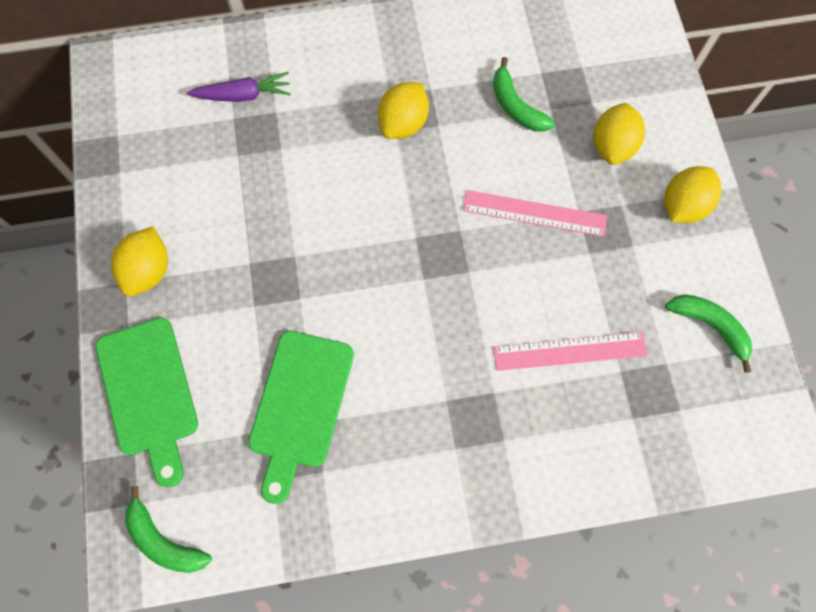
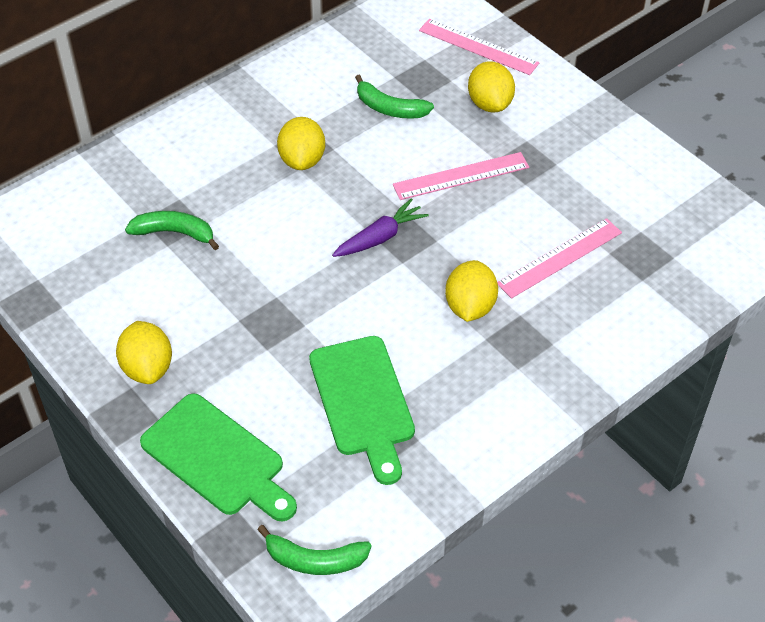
camera: 30 degrees left, 20 degrees down
purple carrot [187,72,291,102] -> purple carrot moved to [332,198,429,257]
yellow lemon [664,166,722,223] -> yellow lemon moved to [445,260,498,322]
green banana [665,294,752,373] -> green banana moved to [125,211,219,250]
none -> pink ruler [419,19,540,75]

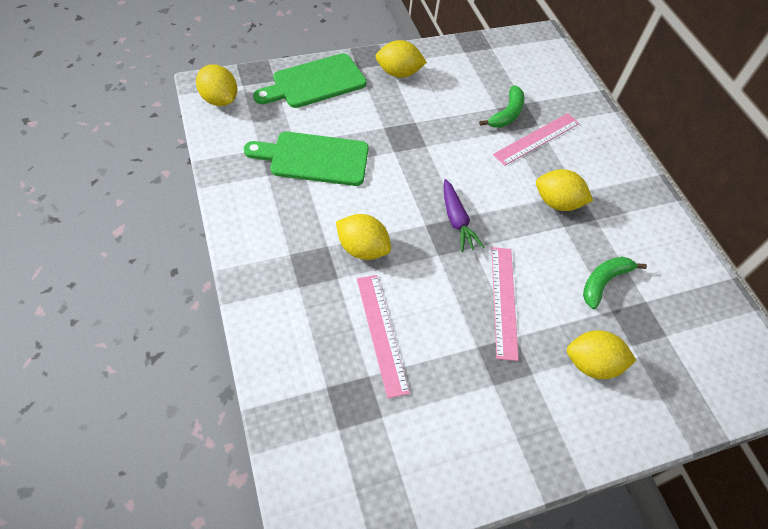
camera: 105 degrees right, 5 degrees up
green banana [257,525,372,575] -> yellow lemon [196,64,237,106]
pink ruler [419,19,540,75] -> pink ruler moved to [493,113,580,166]

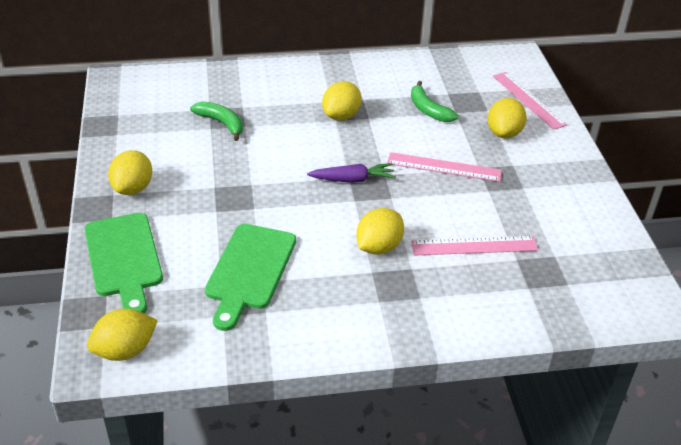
camera: 75 degrees left, 15 degrees down
pink ruler [493,113,580,166] -> pink ruler moved to [493,72,567,130]

